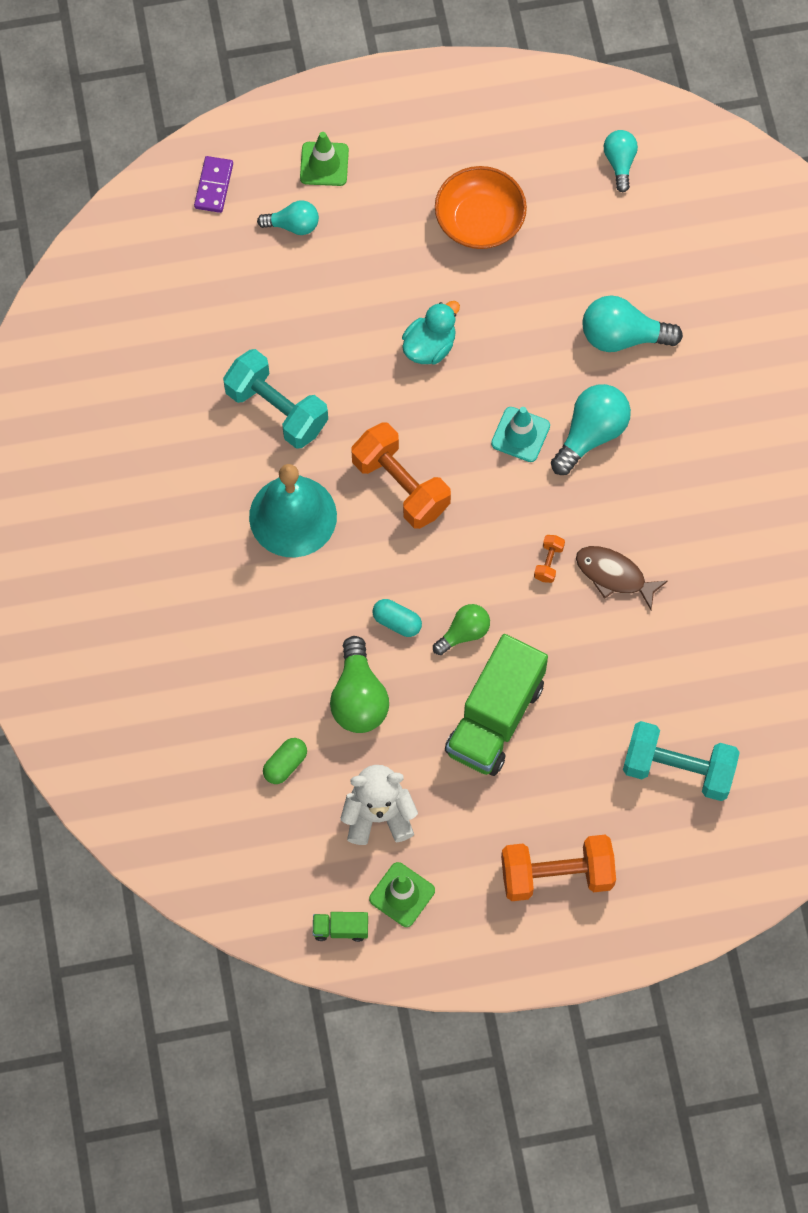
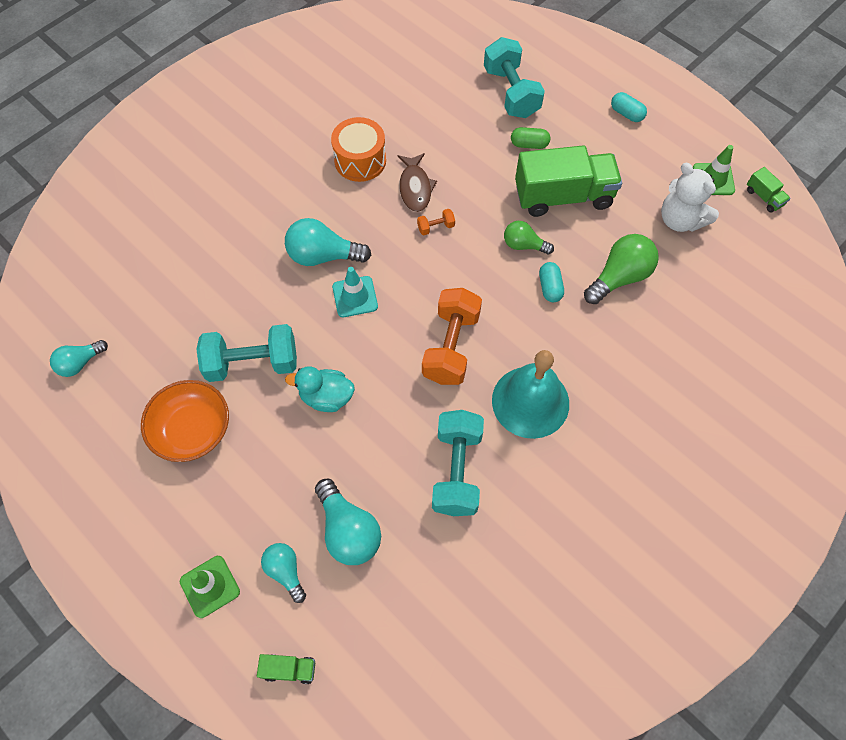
camera: 125 degrees left, 5 degrees down
purple domino [194,156,233,213] -> green truck [257,654,315,684]
green capsule [263,738,307,784] -> green capsule moved to [511,127,550,149]
orange dumbbell [501,835,616,901] -> turquoise capsule [611,92,647,122]
turquoise light bulb [582,295,683,352] -> turquoise light bulb moved to [315,479,381,565]
none -> turquoise dumbbell [196,324,297,382]
none -> orange drum [331,117,386,182]

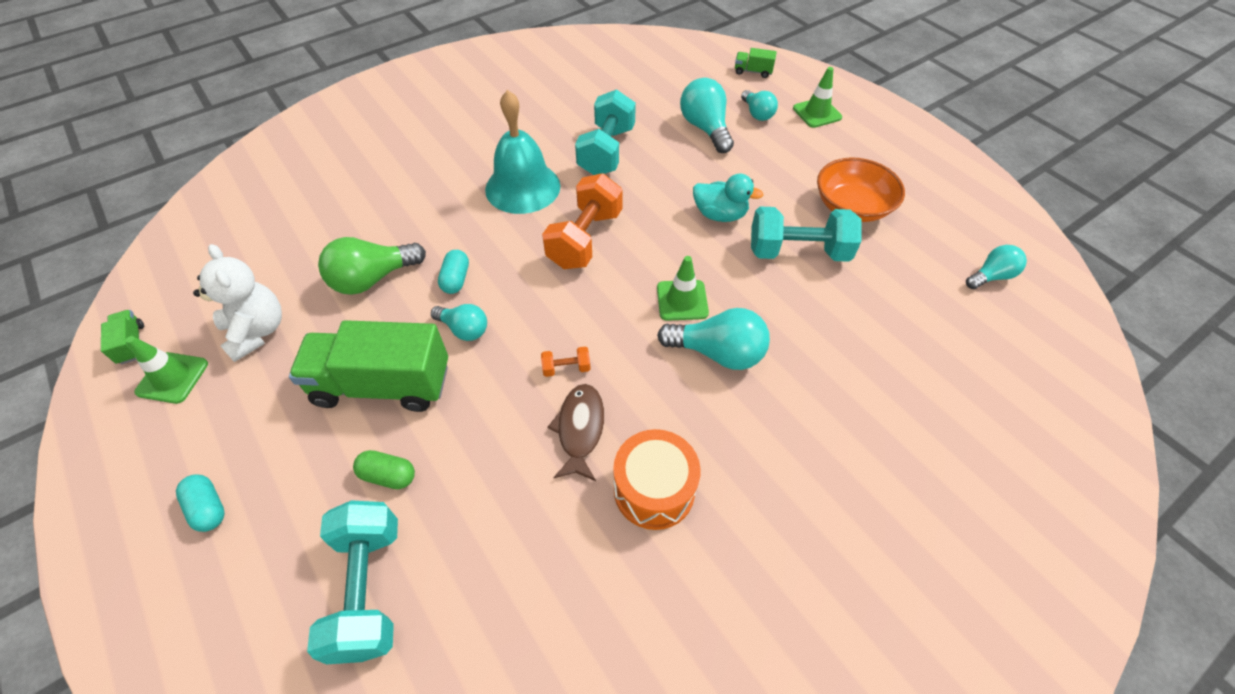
camera: 170 degrees left, 10 degrees down
turquoise traffic cone [332,267,378,317] -> green traffic cone [657,256,709,321]
green light bulb [504,221,554,255] -> turquoise light bulb [431,304,487,341]

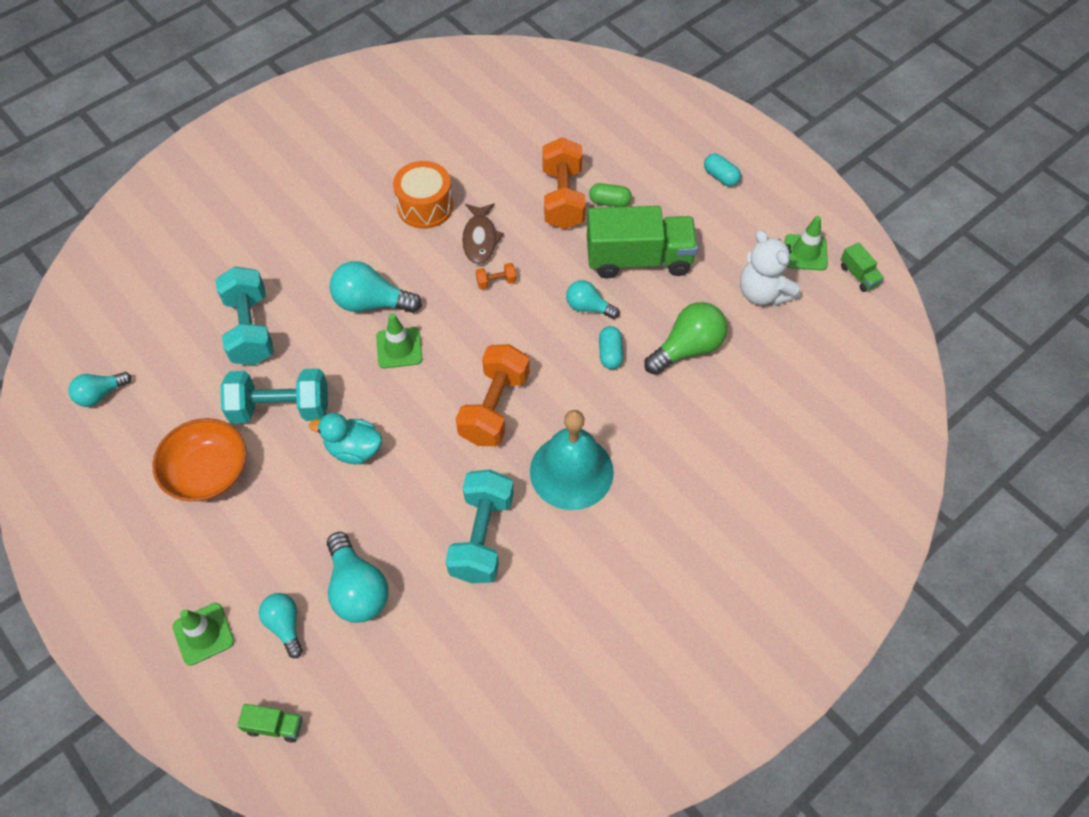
camera: 175 degrees right, 5 degrees up
turquoise dumbbell [307,500,398,664] -> turquoise dumbbell moved to [216,267,274,365]
none -> orange dumbbell [542,137,586,229]

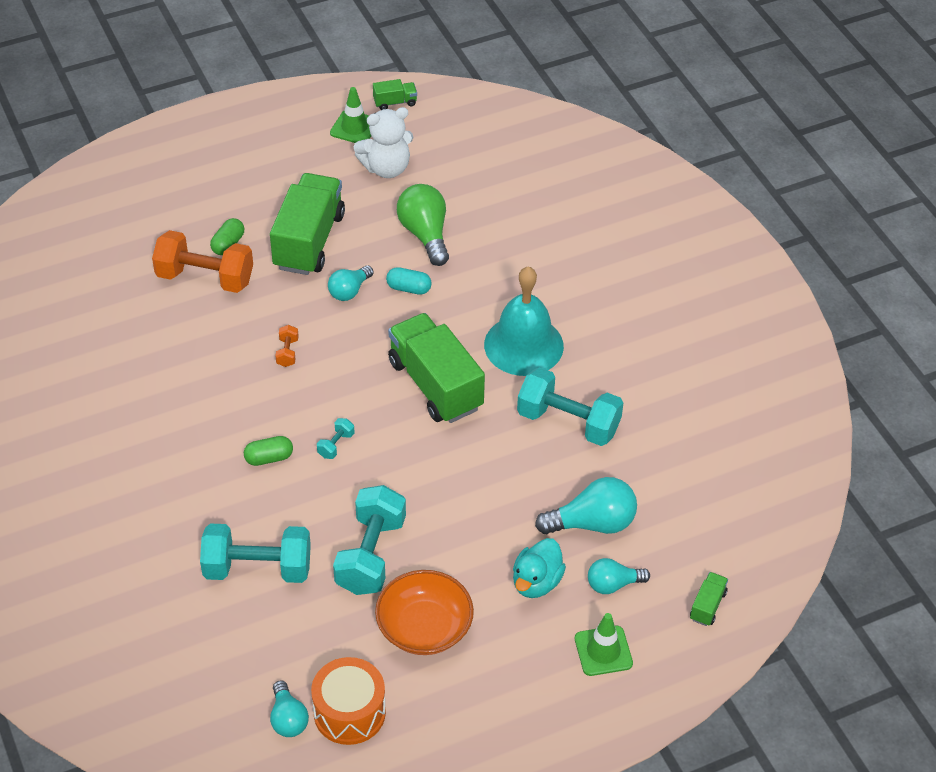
camera: 75 degrees left, 10 degrees down
turquoise duck [309,413,382,464] -> turquoise duck moved to [513,538,566,598]
turquoise light bulb [330,261,422,313] -> green capsule [244,436,293,466]
green traffic cone [376,313,422,368] -> turquoise dumbbell [317,418,355,459]
orange drum [393,161,453,229] -> orange drum moved to [311,657,386,745]
orange dumbbell [456,344,530,446] -> green truck [388,313,485,423]
brown fish [462,203,504,264] -> none
turquoise capsule [704,154,741,187] -> none

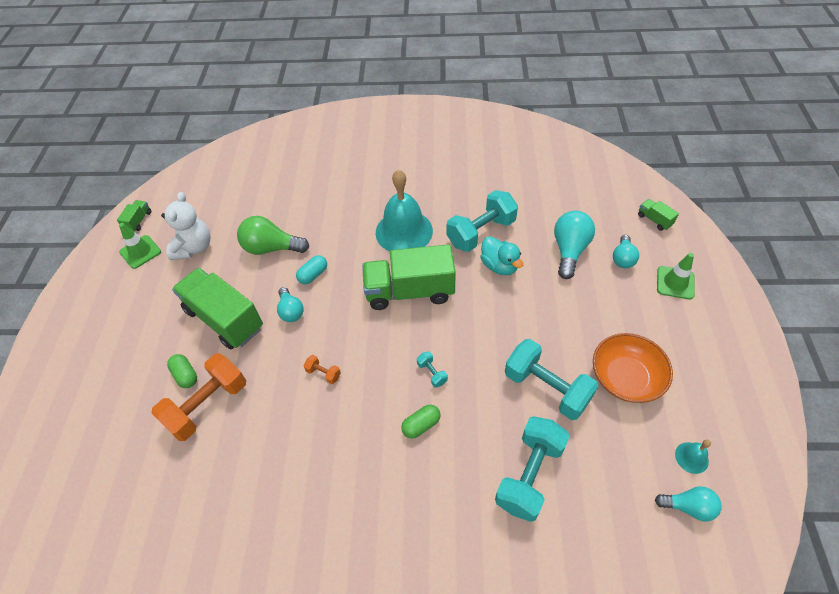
camera: 60 degrees left, 5 degrees up
green capsule [244,436,293,466] -> green capsule turned 45 degrees clockwise [401,405,441,439]
orange drum [311,657,386,745] -> turquoise bell [675,440,711,474]
turquoise duck [513,538,566,598] -> turquoise duck moved to [481,236,523,275]

